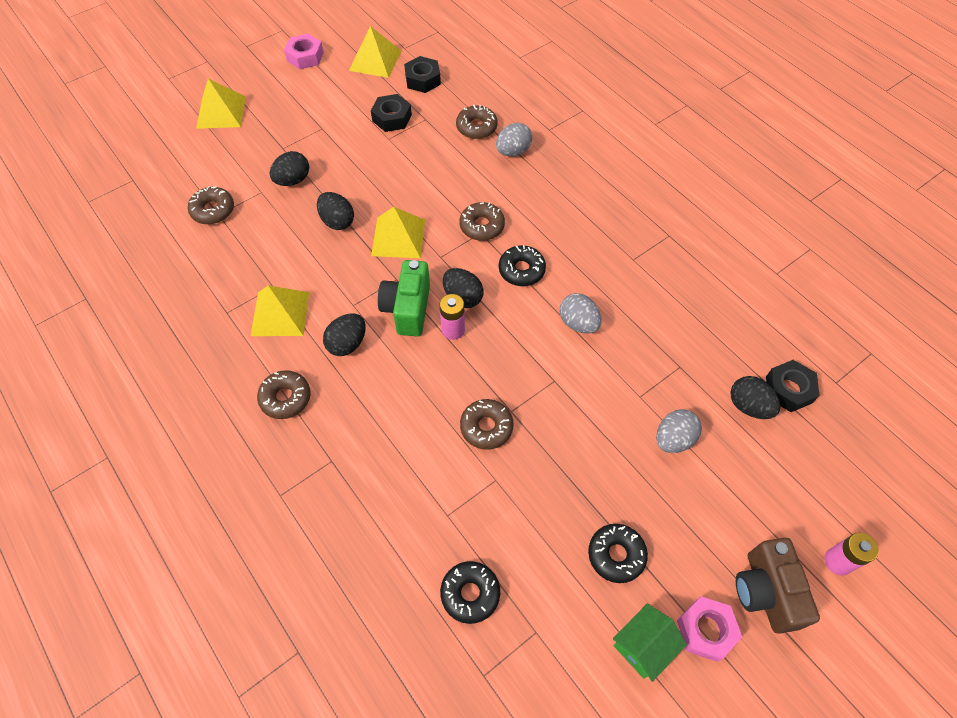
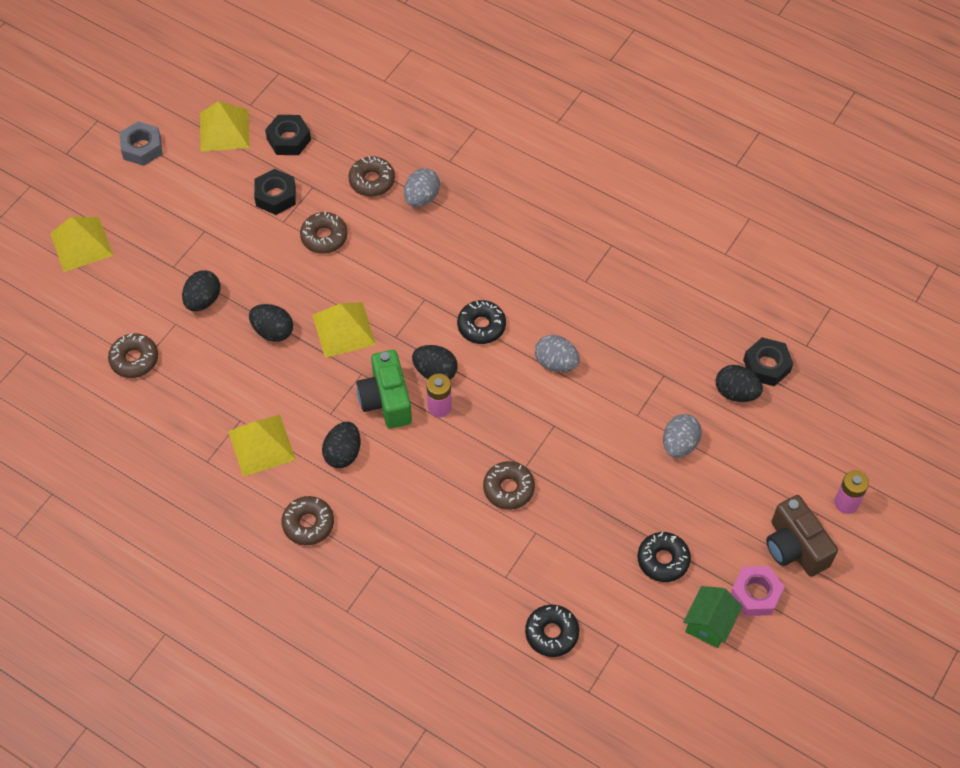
camera: 20 degrees left, 0 degrees up
pink nut [284,34,324,69] -> grey nut [119,121,162,166]
brown donut [459,202,505,241] -> brown donut moved to [300,212,348,254]

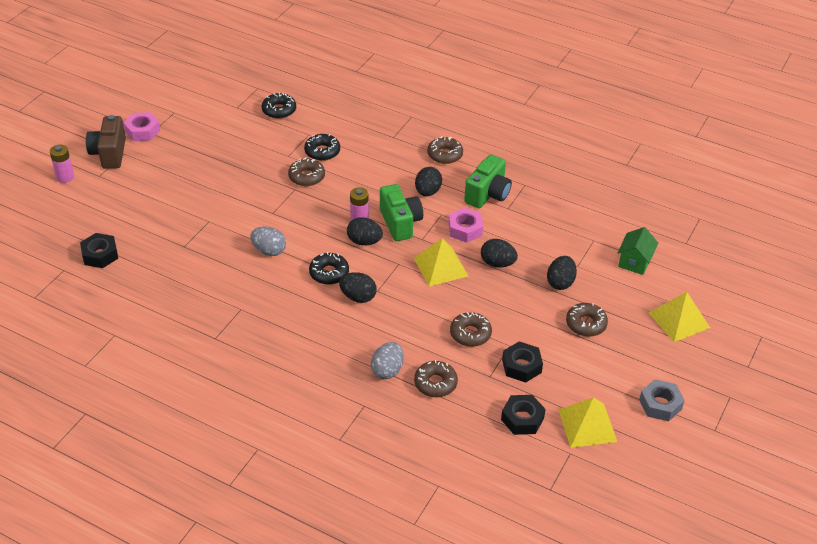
camera: 175 degrees right, 15 degrees down
brown donut [108,333,158,378] -> brown donut moved to [566,303,608,337]
yellow pyramid [228,415,296,477] -> green camera [464,155,512,208]
black donut [638,532,691,582] -> black donut moved to [304,134,340,161]
grey egg [663,414,702,458] -> none
green house [683,586,743,648] -> green house moved to [618,227,658,275]
black egg [716,365,763,402] -> black egg moved to [339,272,377,303]
brown camera [766,495,838,577] -> brown camera turned 150 degrees counterclockwise [86,115,126,169]
none -> pink nut [449,208,483,243]

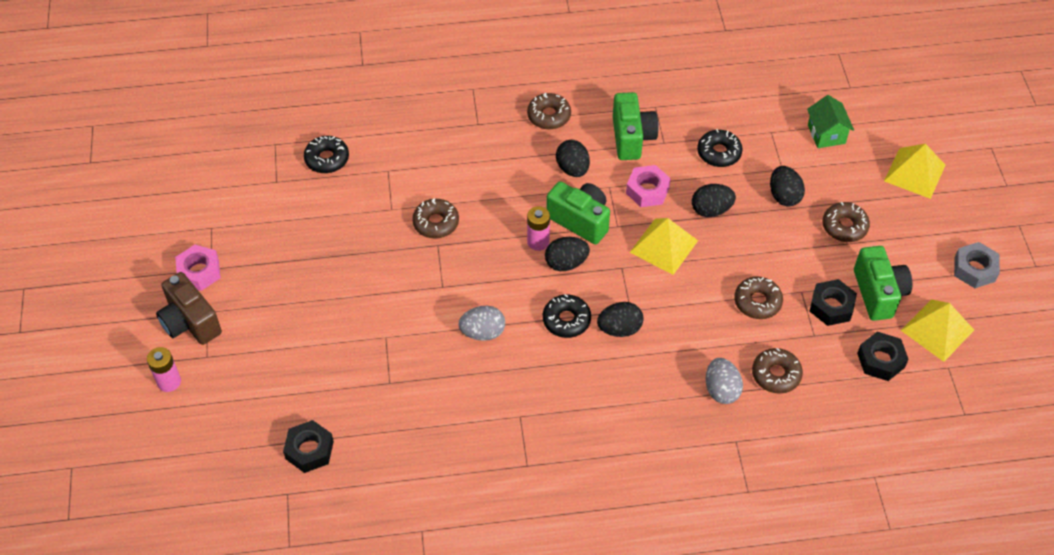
camera: 35 degrees left, 10 degrees up
black donut [304,134,340,161] -> black donut moved to [697,129,743,167]
none -> green camera [854,246,912,321]

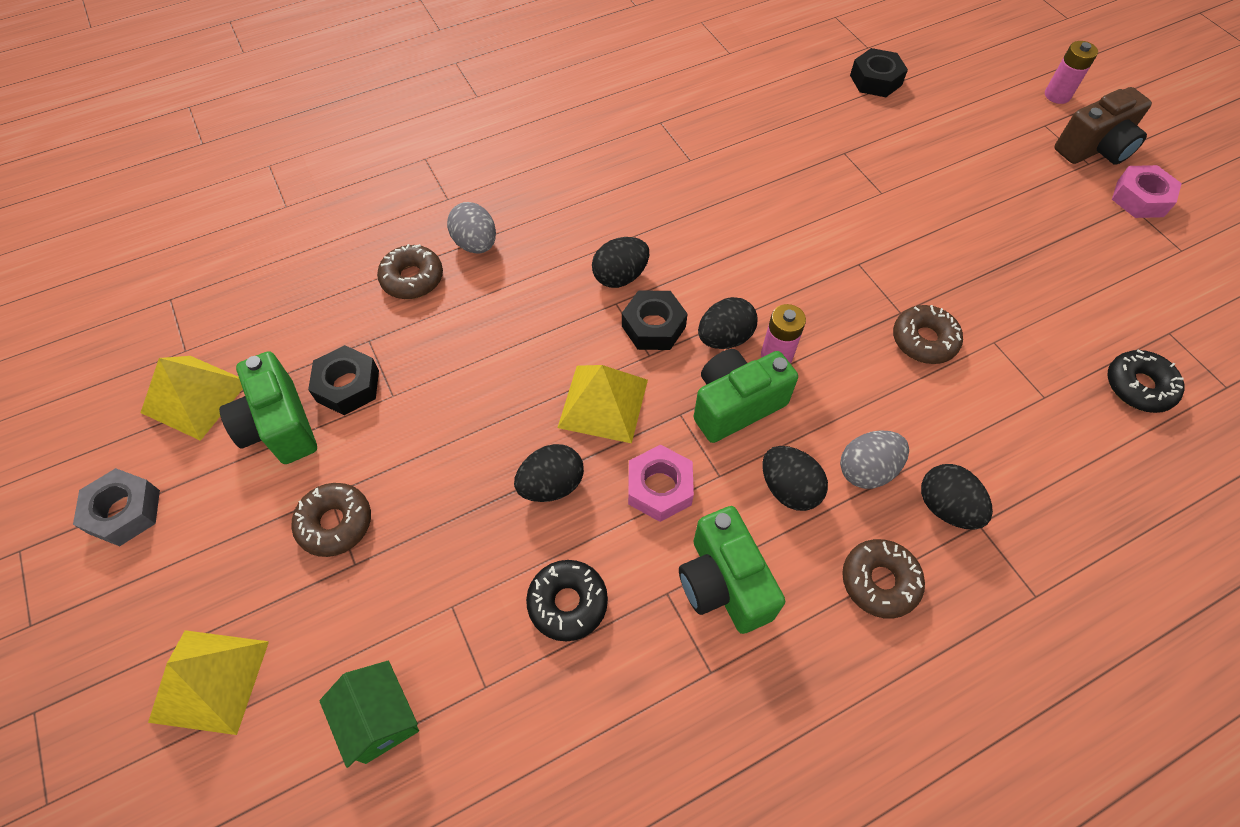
camera: 160 degrees right, 5 degrees up
brown camera [156,272,222,345] -> brown camera turned 120 degrees clockwise [1054,87,1152,165]
grey egg [458,306,505,341] -> grey egg moved to [840,430,909,489]
black donut [543,294,591,338] -> none
green camera [546,181,610,244] -> green camera turned 135 degrees clockwise [694,349,798,443]
brown donut [734,277,783,319] -> none
black egg [770,166,805,207] -> black egg moved to [921,464,993,530]
black nut [857,332,909,381] -> black nut moved to [622,290,688,350]

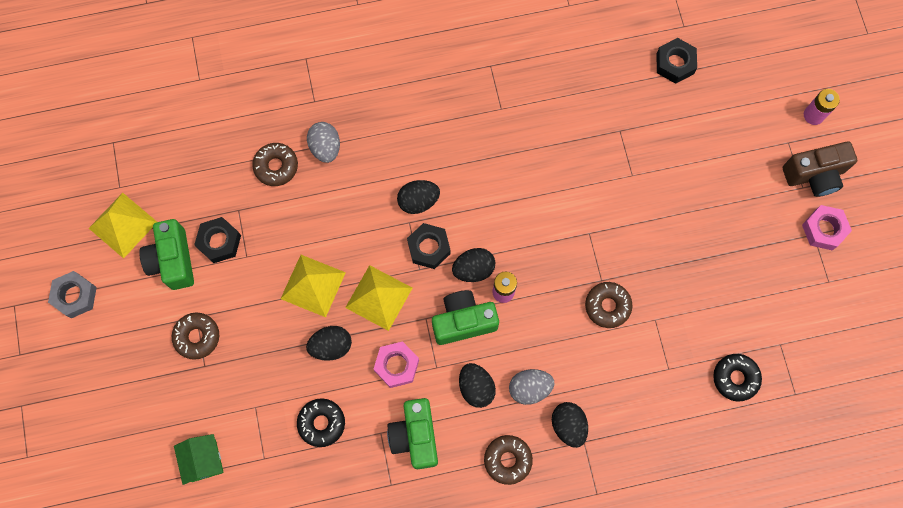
camera: 15 degrees right, 15 degrees up
yellow pyramid [148,630,269,735] -> yellow pyramid moved to [281,255,346,317]

